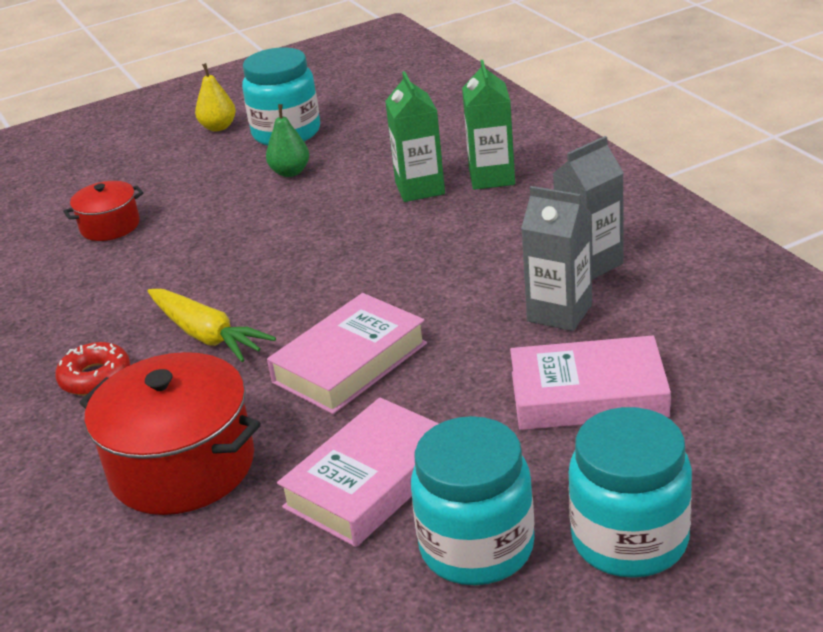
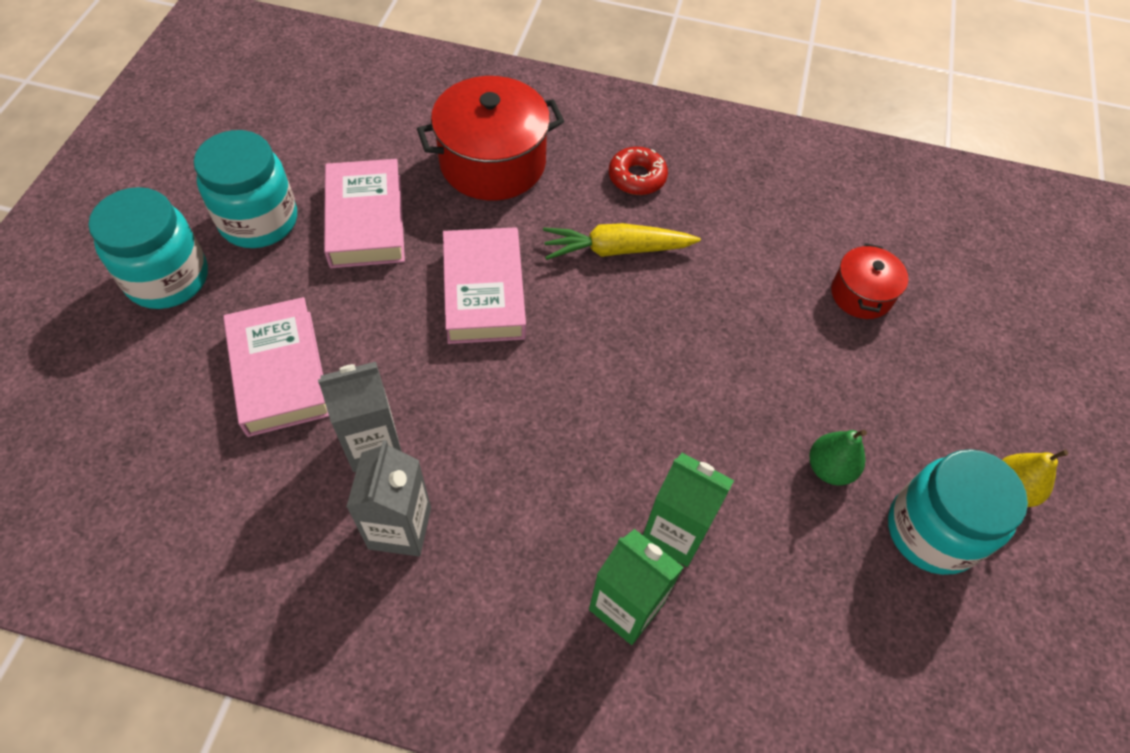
camera: 125 degrees right, 25 degrees up
pink book [510,336,671,430] -> pink book turned 60 degrees counterclockwise [223,297,329,437]

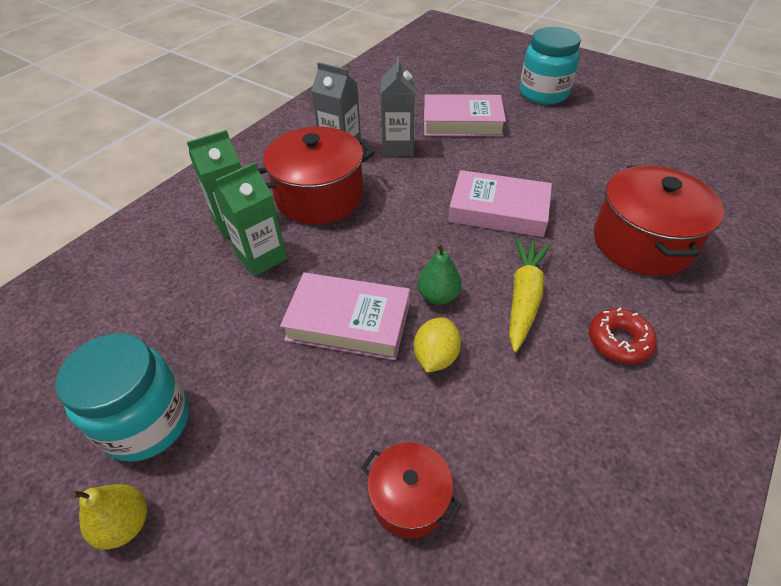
camera: 115 degrees right, 10 degrees down
turquoise jar [194,130,297,248] -> none
pink book [324,159,405,268] -> pink book moved to [280,273,410,360]
green pear [809,430,867,485] -> green pear moved to [417,243,462,305]
none -> red pot [258,127,374,224]
none -> yellow lemon [414,318,461,373]

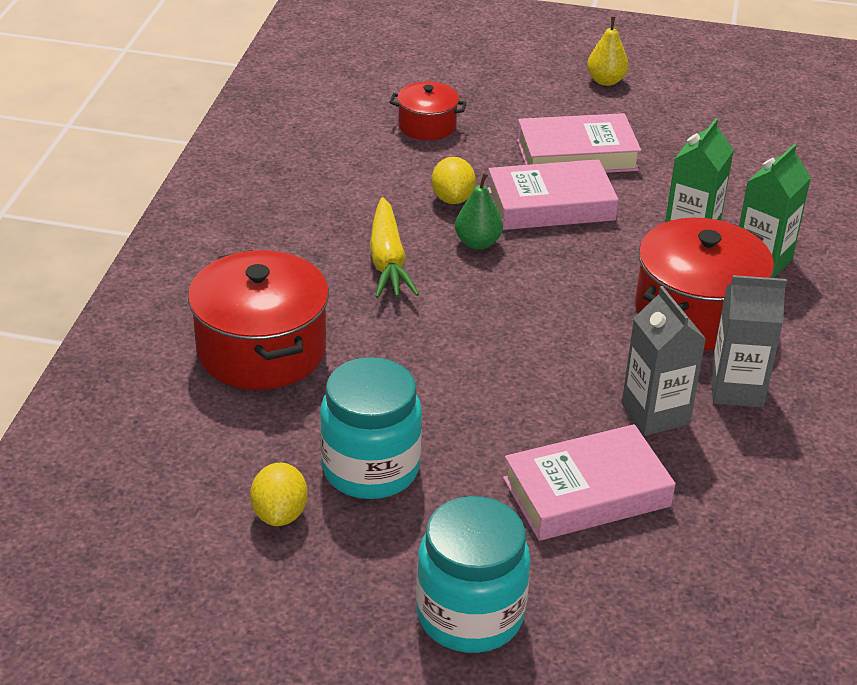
camera: 155 degrees right, 10 degrees down
turquoise jar [56,333,189,462] -> turquoise jar moved to [320,357,422,499]
pink book [448,170,552,237] -> pink book moved to [517,113,641,173]
red donut [589,308,657,364] -> none
none -> yellow lemon [250,463,308,526]

